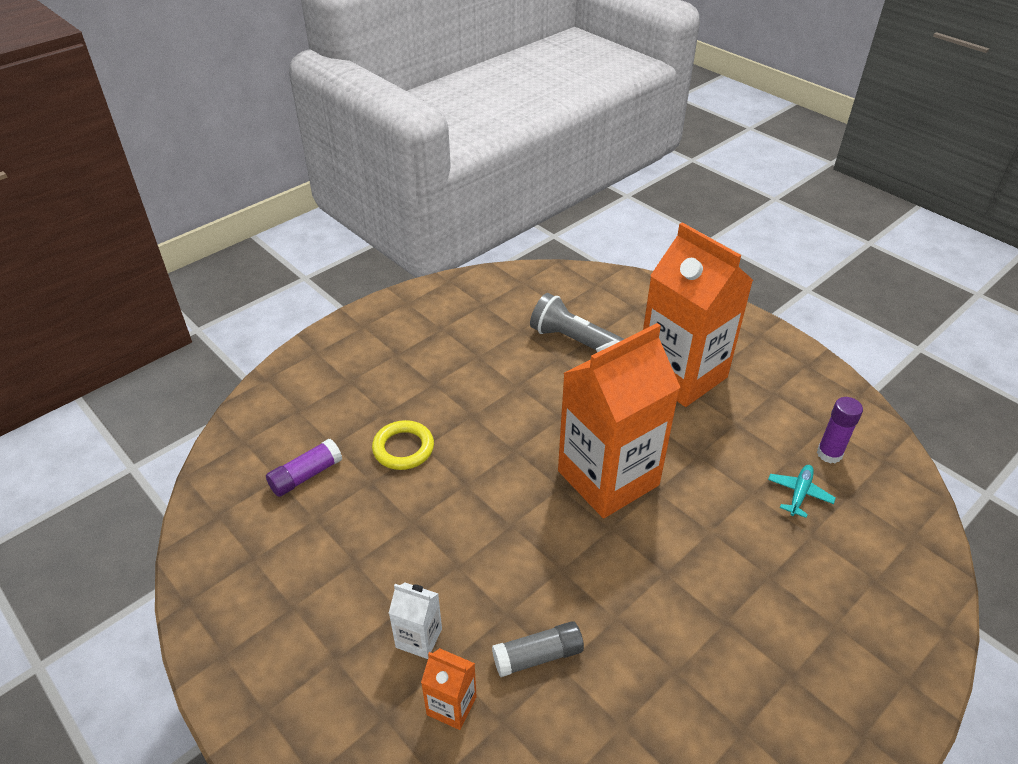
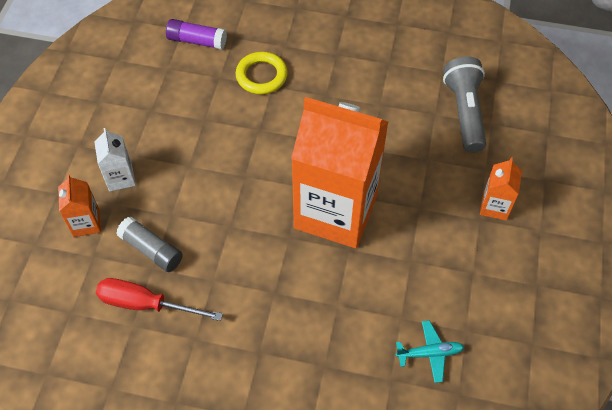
camera: 55 degrees right, 15 degrees up
orange carton [643,222,753,407] -> orange carton [480,157,522,221], size x0.41
purple glue stick [817,397,863,464] -> none
none -> red screwdriver [96,278,223,321]

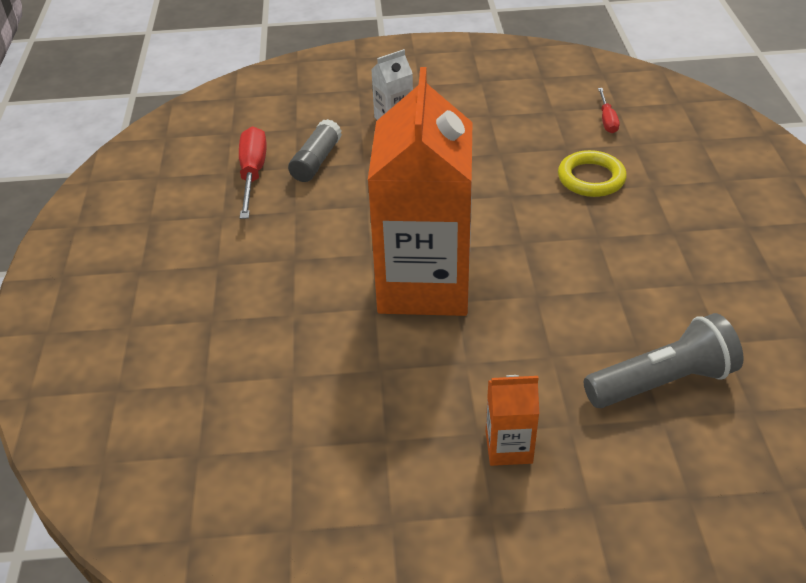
camera: 75 degrees right, 15 degrees down
orange carton [58,174,101,237] -> none
purple glue stick [166,19,227,50] -> red screwdriver [598,88,619,133]
turquoise plane [395,320,464,383] -> none

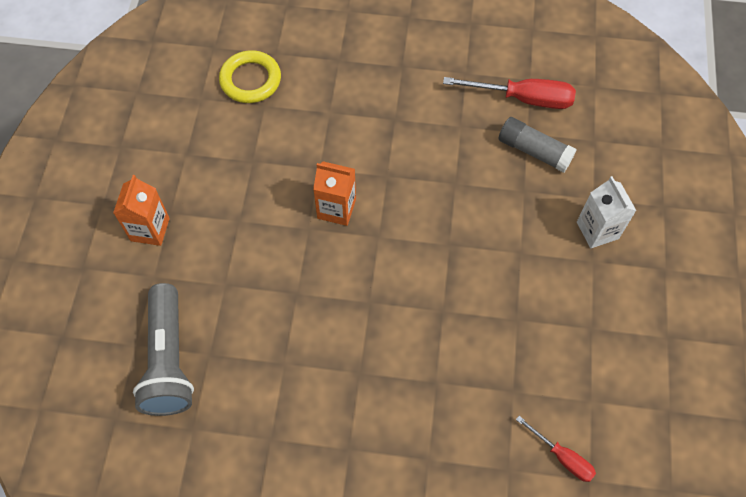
camera: 100 degrees right, 20 degrees up
orange carton [368,67,472,316] -> orange carton [313,161,356,226], size x0.41
yellow ring [558,150,627,197] -> yellow ring moved to [219,50,281,103]
red screwdriver [598,88,619,133] -> red screwdriver turned 150 degrees counterclockwise [516,416,596,482]

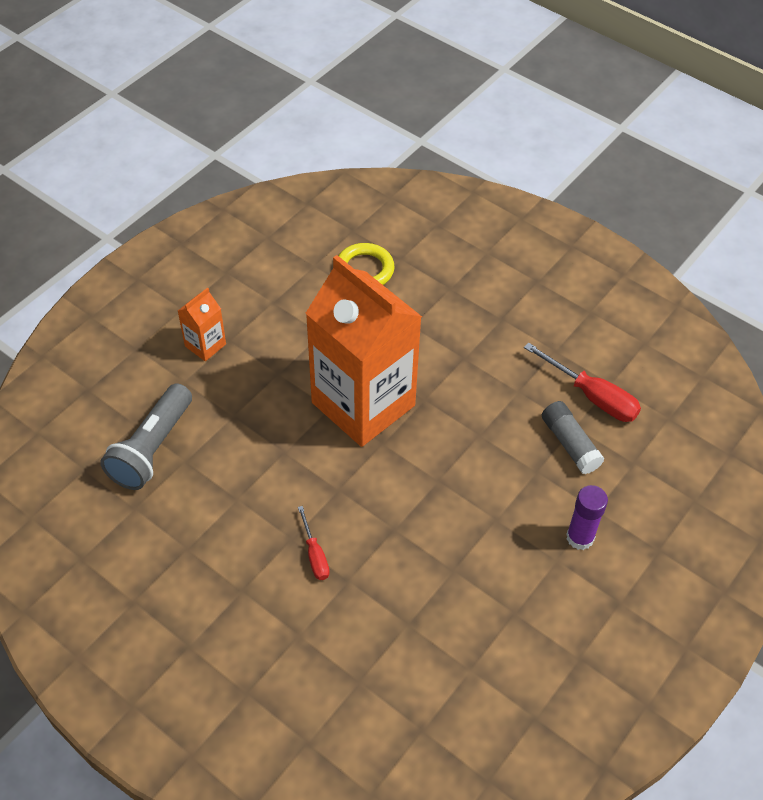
camera: 30 degrees right, 10 degrees down
orange carton [313,161,356,226] -> orange carton [306,255,422,447], size x2.43
red screwdriver [516,416,596,482] -> red screwdriver moved to [298,506,330,580]
white carton [577,176,636,248] -> purple glue stick [566,485,608,550]

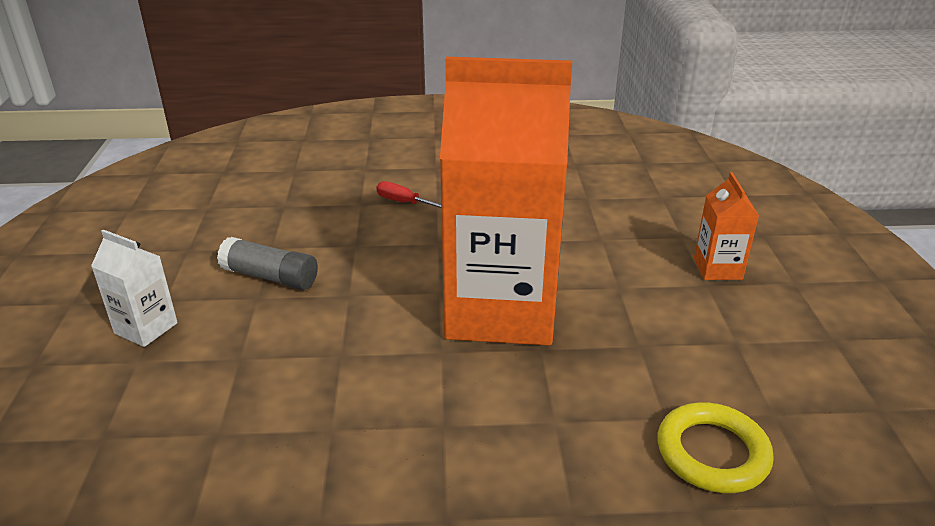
camera: 140 degrees right, 20 degrees down
grey flashlight [100,383,192,490] -> none
red screwdriver [524,342,641,422] -> none
grey glue stick [542,401,604,474] -> grey glue stick moved to [217,237,318,290]
purple glue stick [566,485,608,550] -> white carton [91,229,178,347]

